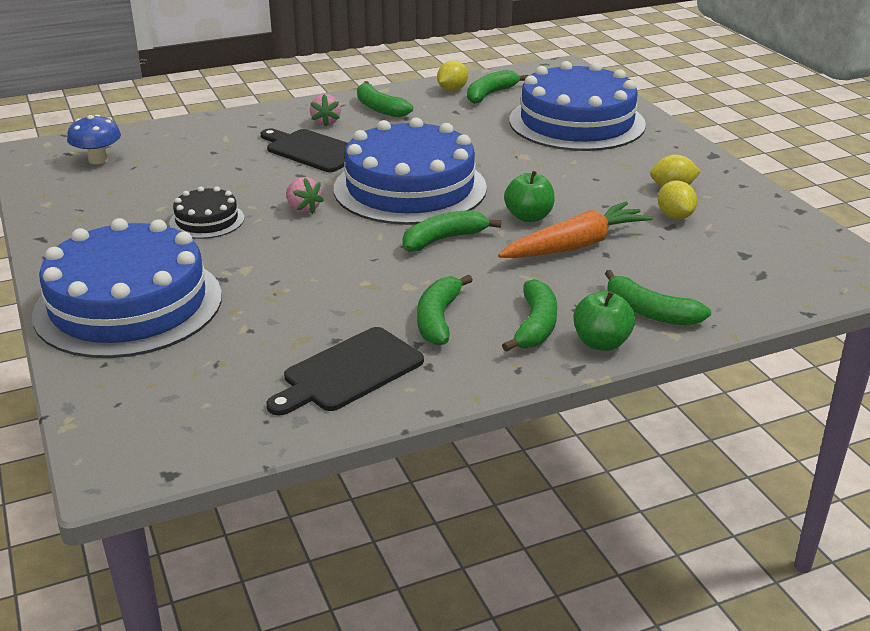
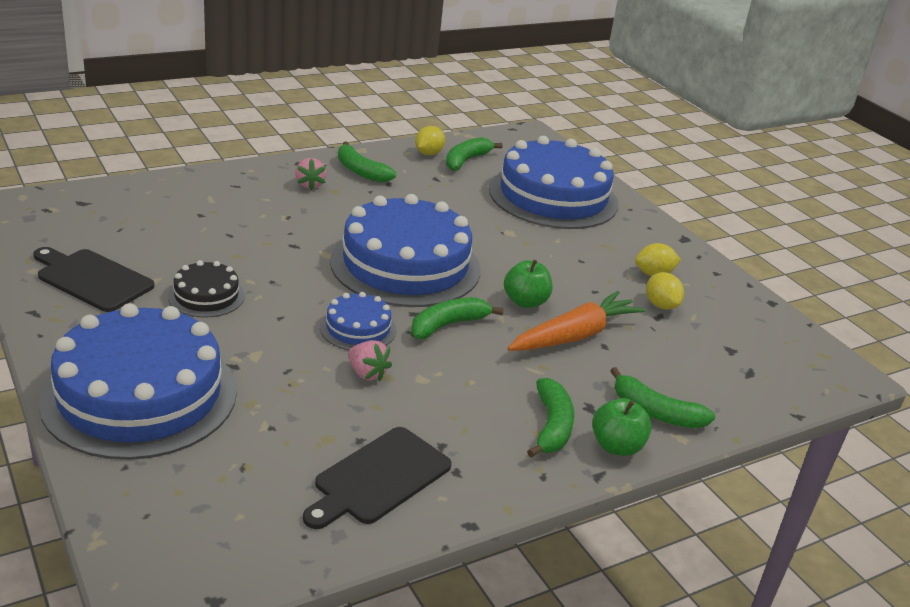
camera: 10 degrees left, 0 degrees up
blue mushroom [67,115,121,164] -> none
black cutting board [261,128,348,172] -> black cutting board moved to [33,247,154,312]
pink strawberry [286,177,324,214] -> pink strawberry moved to [348,340,392,381]
green banana [417,275,473,346] -> none
none -> blue cake [320,292,396,350]

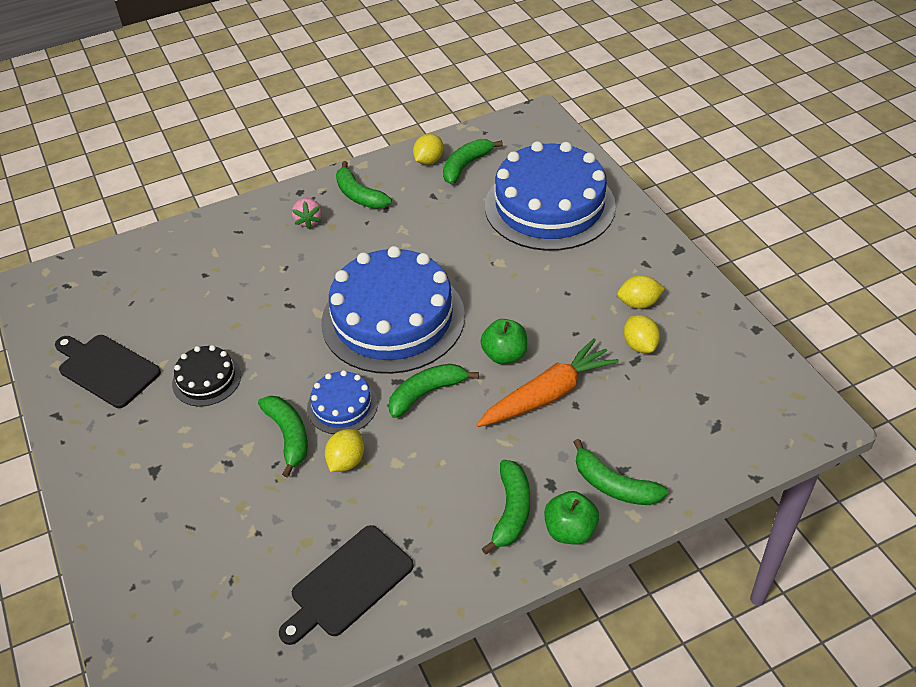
camera: 10 degrees right, 15 degrees up
blue cake [38,303,237,460] -> none
pink strawberry [348,340,392,381] -> yellow lemon [325,429,364,472]
none -> green banana [258,396,308,478]

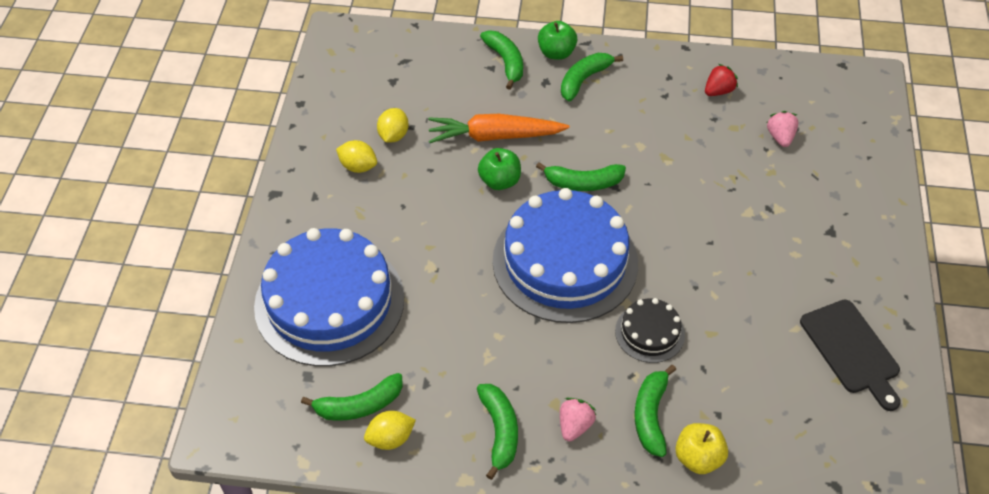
camera: 150 degrees left, 5 degrees up
black cake [172,345,241,406] -> black cake moved to [615,298,685,363]
green banana [258,396,308,478] -> green banana moved to [634,365,676,457]
black cutting board [279,525,414,645] -> red strawberry [705,64,738,96]
blue cake [307,370,378,434] -> none
yellow lemon [325,429,364,472] -> none
none -> yellow apple [675,423,728,474]
none -> pink strawberry [767,111,799,147]

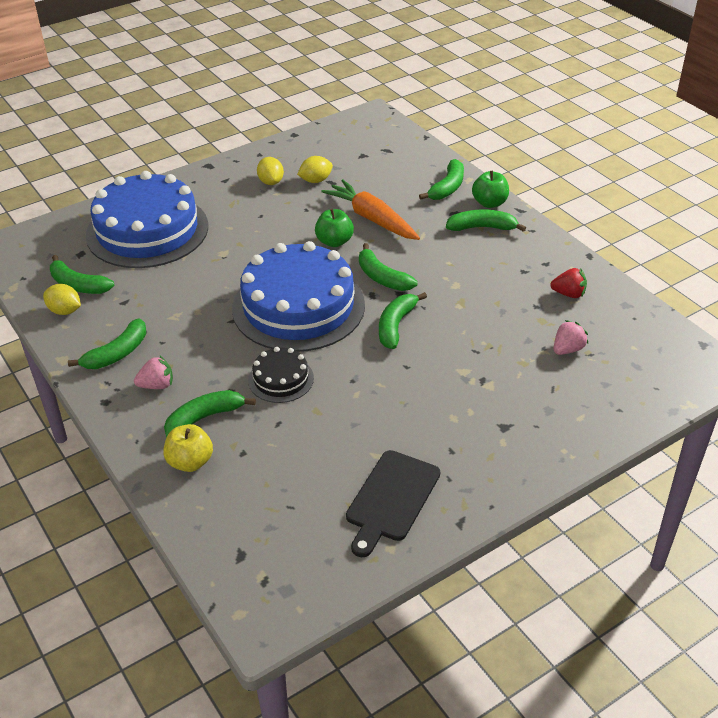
camera: 50 degrees right, 10 degrees down
none -> green banana [379,292,427,349]

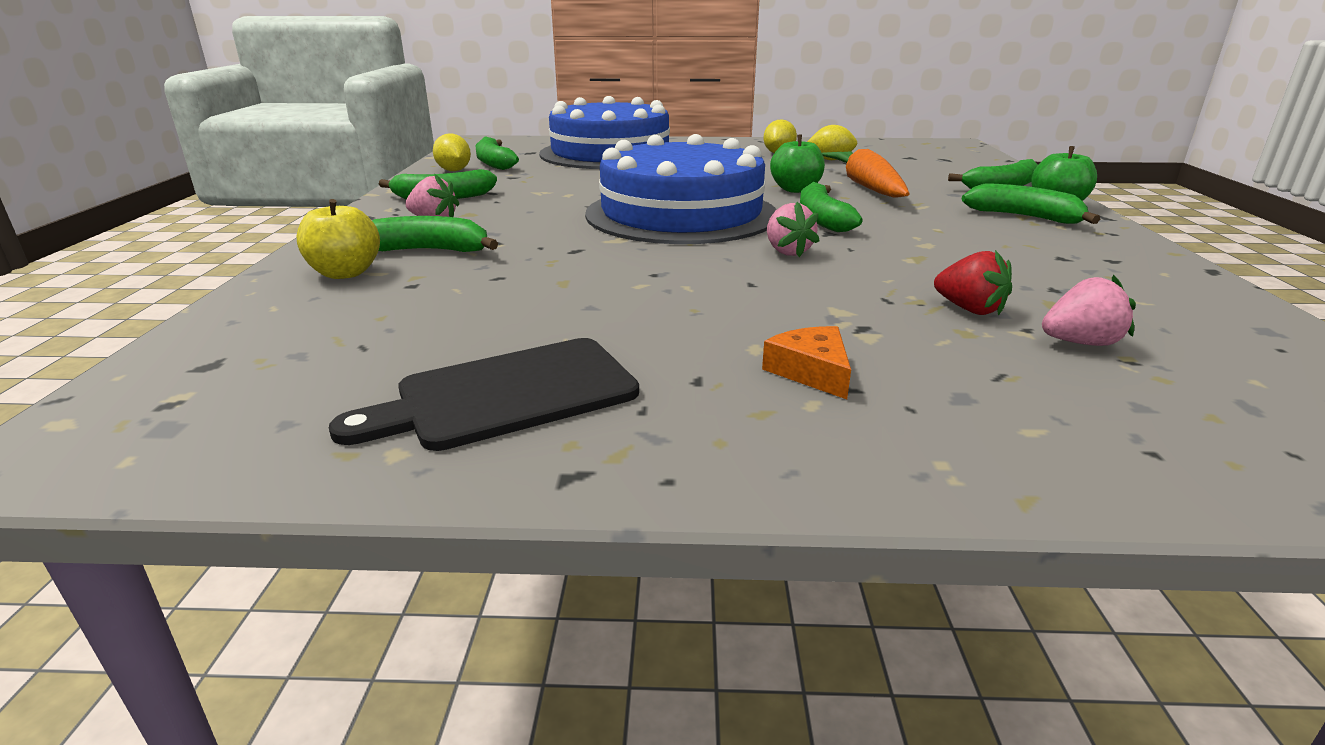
camera: 35 degrees right, 15 degrees down
black cake [248,347,314,403] -> none
green banana [379,292,427,349] -> pink strawberry [767,202,819,257]
red strawberry [550,268,587,298] -> red strawberry moved to [934,250,1012,315]
none -> orange cheese [762,326,851,400]

